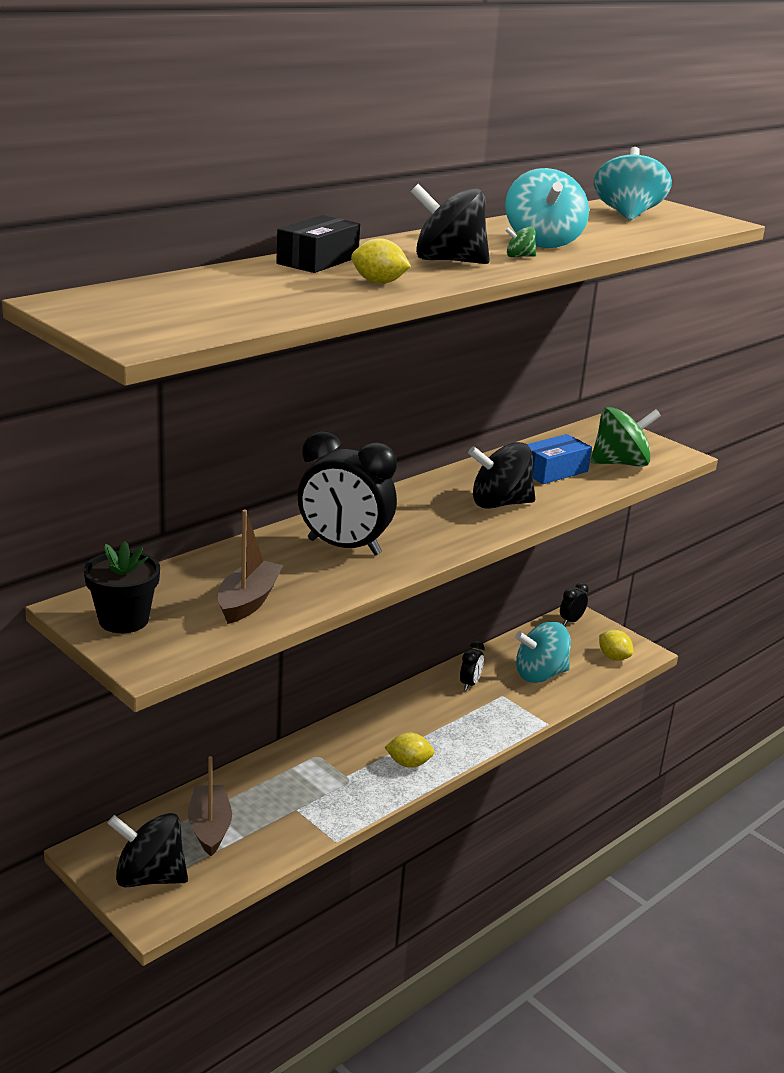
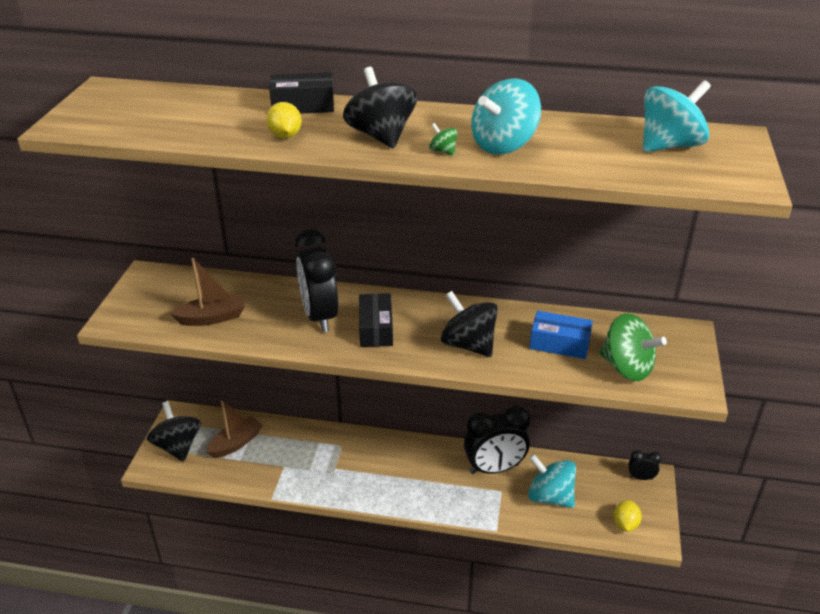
camera: 55 degrees right, 10 degrees up
black flower pot [84,541,160,633] -> none
yellow lemon [385,733,434,768] -> none
black clock [460,641,485,690] -> black clock [464,406,530,474], size x2.17
none -> black box [359,293,393,347]

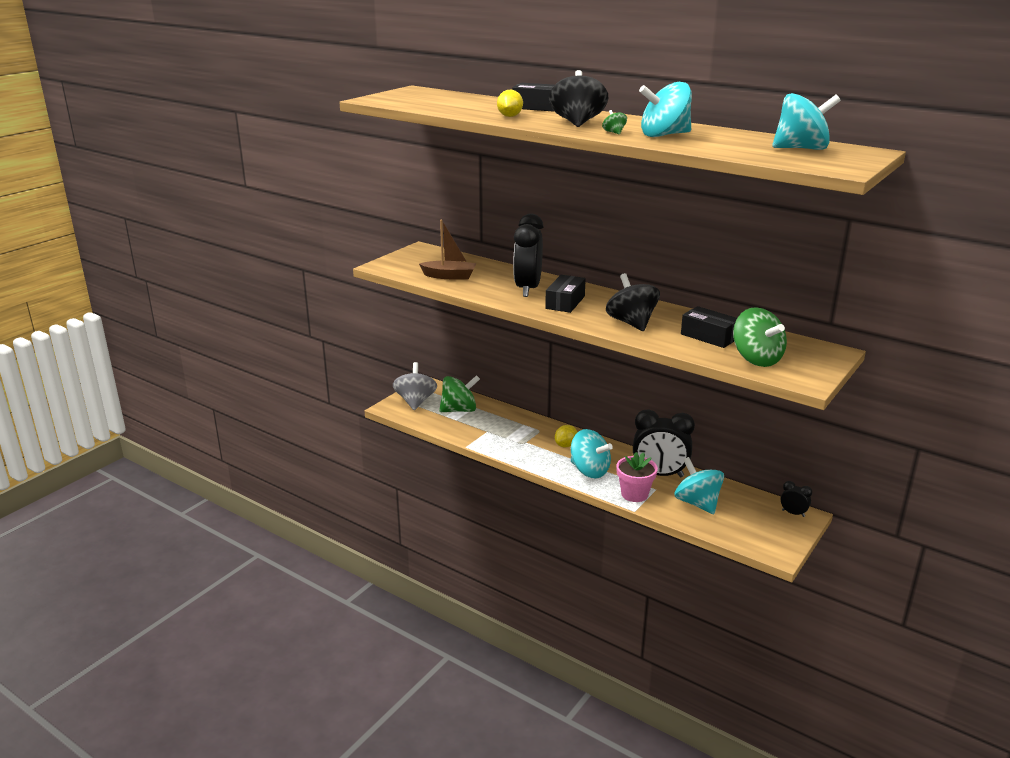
camera: 25 degrees right, 10 degrees down
black spinning top [147,401,201,462] -> grey spinning top [393,362,437,410]
brown boat [207,401,262,458] -> green spinning top [439,375,480,412]
blue box [530,311,593,359] -> black box [681,306,737,348]
yellow lemon [614,500,642,532] -> yellow lemon moved to [555,425,578,447]
none -> turquoise spinning top [571,429,613,478]
none -> pink flower pot [616,452,658,502]

